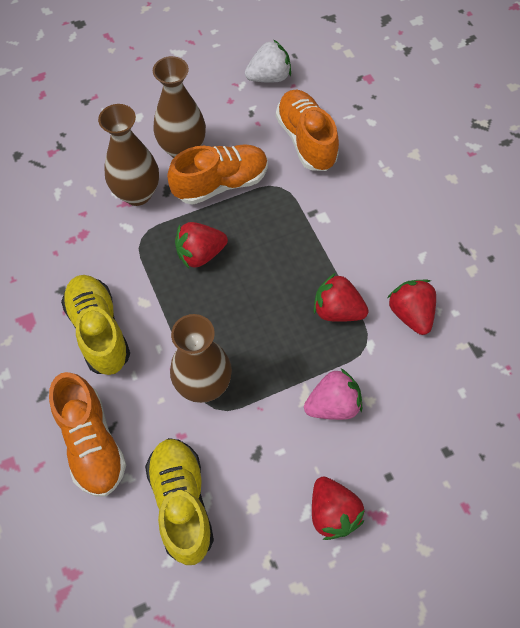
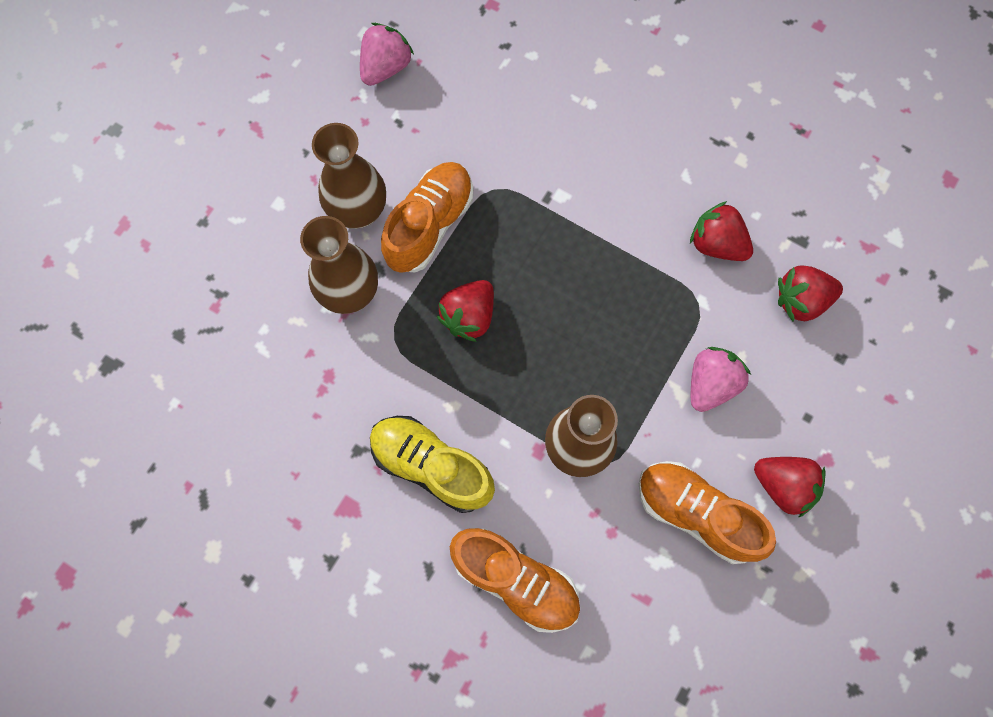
camera: 35 degrees left, 10 degrees up
yellow shoe [145,438,214,565] -> none
white strawberry [245,39,291,82] -> pink strawberry [360,23,414,86]
orange shoe [276,90,339,171] -> orange shoe moved to [639,461,776,564]
red strawberry [314,273,369,322] -> red strawberry moved to [778,265,843,322]

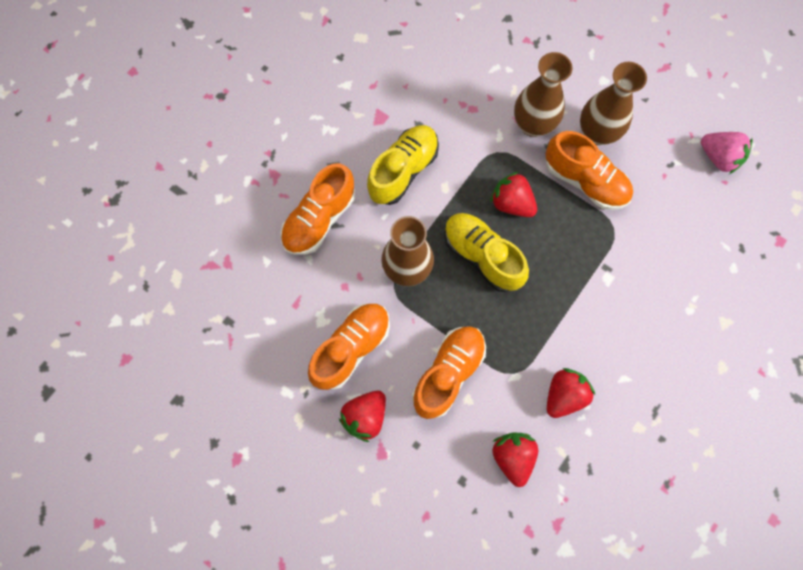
camera: 95 degrees right, 0 degrees up
pink strawberry [691,347,751,412] -> orange shoe [412,326,486,419]
none -> yellow shoe [444,213,529,292]

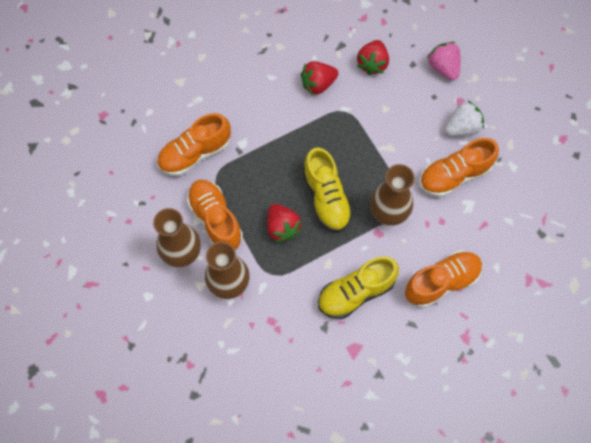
camera: 155 degrees left, 5 degrees down
red strawberry [339,391,386,442] -> white strawberry [445,101,484,136]
orange shoe [412,326,486,419] -> orange shoe moved to [157,113,231,176]
pink strawberry [701,132,753,174] -> pink strawberry moved to [427,42,461,80]

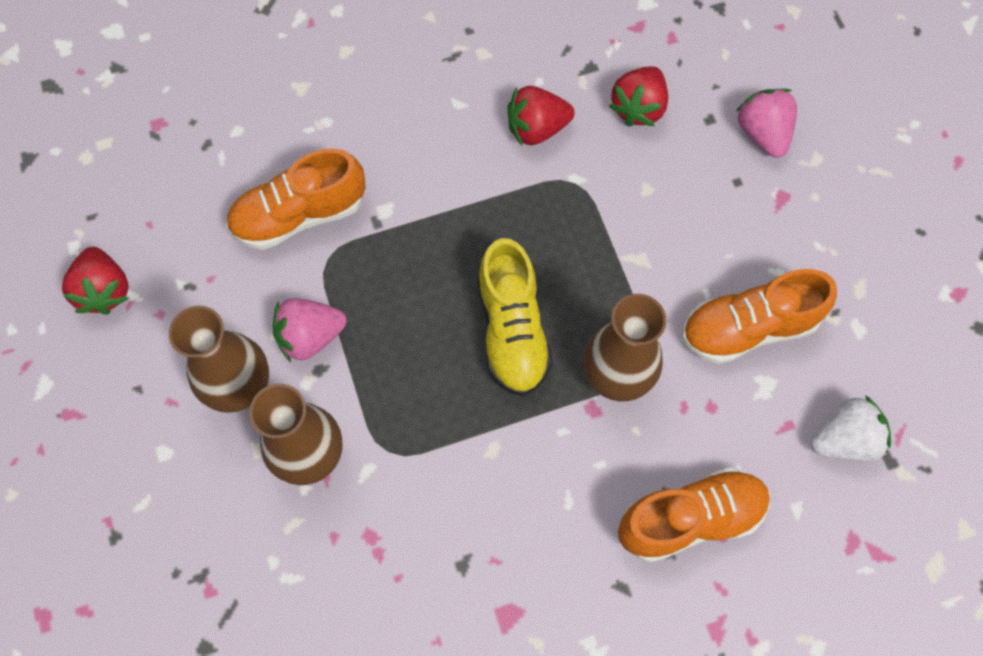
camera: 10 degrees right, 0 degrees up
orange shoe [187,180,243,250] -> pink strawberry [273,298,347,362]
red strawberry [267,204,302,243] -> red strawberry moved to [62,247,129,315]
yellow shoe [318,256,399,319] -> none
white strawberry [445,101,484,136] -> white strawberry moved to [811,395,891,461]

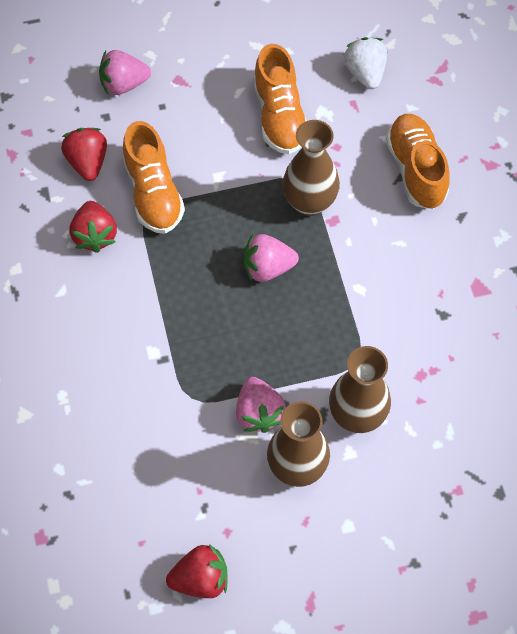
camera: 85 degrees left, 5 degrees down
orange shoe [226,148,366,250] -> orange shoe moved to [123,121,185,234]
yellow shoe [477,238,553,396] -> pink strawberry [244,234,299,282]
red strawberry [609,66,668,127] -> red strawberry turned 135 degrees counterclockwise [61,128,107,181]

